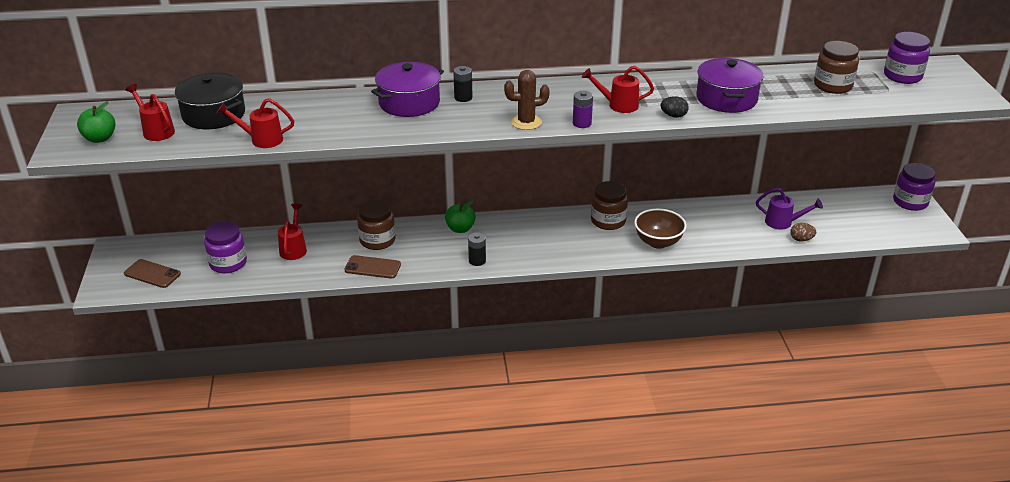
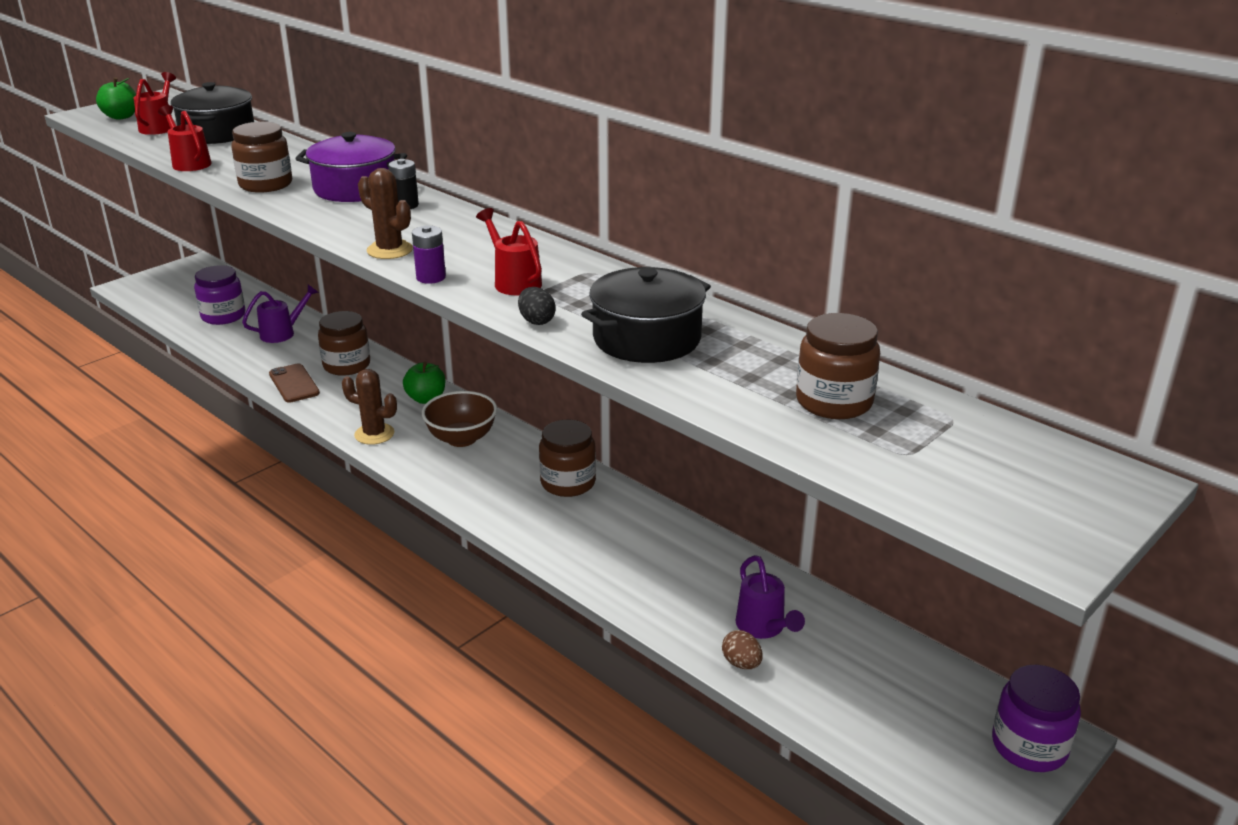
camera: 50 degrees right, 5 degrees down
brown phone [124,259,181,288] -> none
red watering can [278,204,307,260] -> purple watering can [242,284,319,343]
black battery [468,232,486,266] -> brown cactus [342,369,397,445]
brown bowl [634,209,687,249] -> brown bowl moved to [422,391,497,447]
purple pot [696,58,764,113] -> black pot [581,267,711,363]
purple jar [884,32,930,84] -> none
none -> brown jar [231,122,292,193]

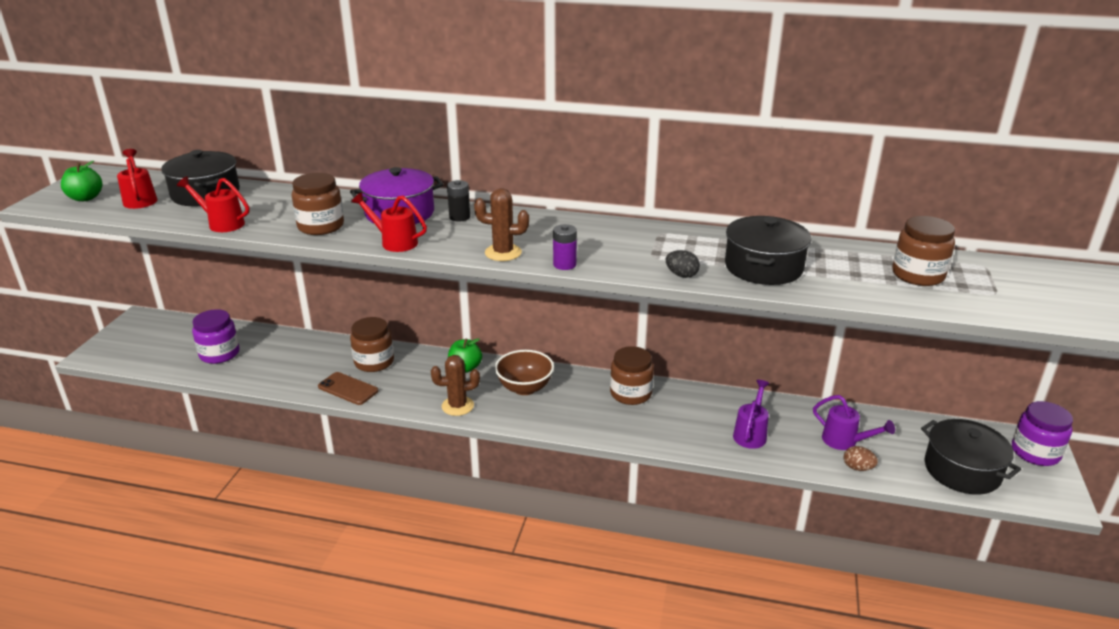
camera: 30 degrees left, 0 degrees up
purple watering can [242,284,319,343] -> purple watering can moved to [733,380,770,449]
red watering can [476,208,542,295] -> red watering can moved to [351,192,427,252]
none -> black pot [921,419,1021,495]

